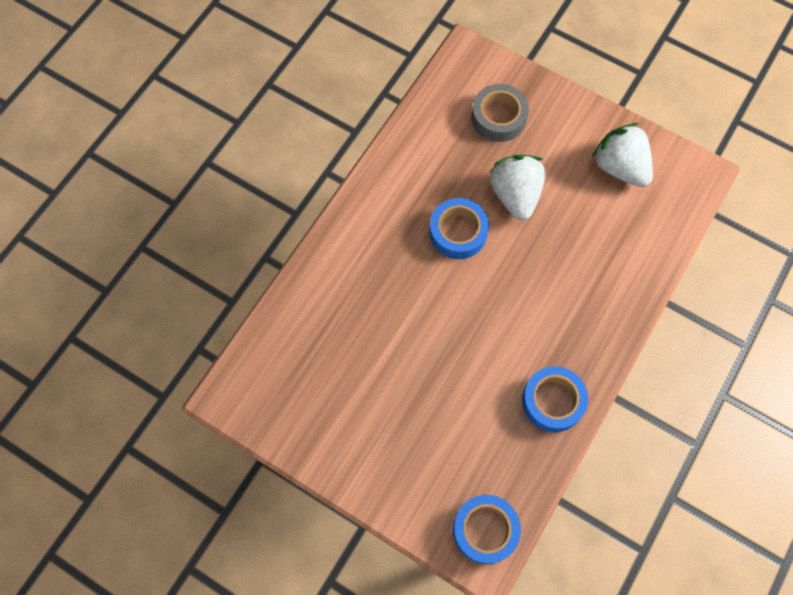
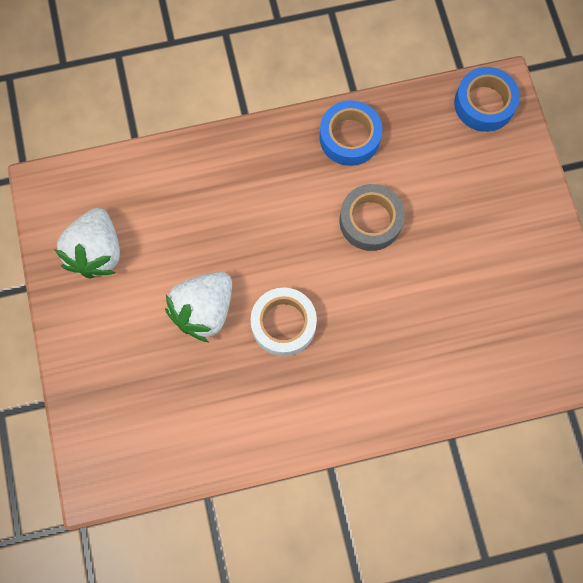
camera: 135 degrees left, 5 degrees up
blue tape [429,198,489,259] -> white tape [250,288,317,356]
grey tape [471,84,529,142] -> grey tape moved to [339,184,405,251]

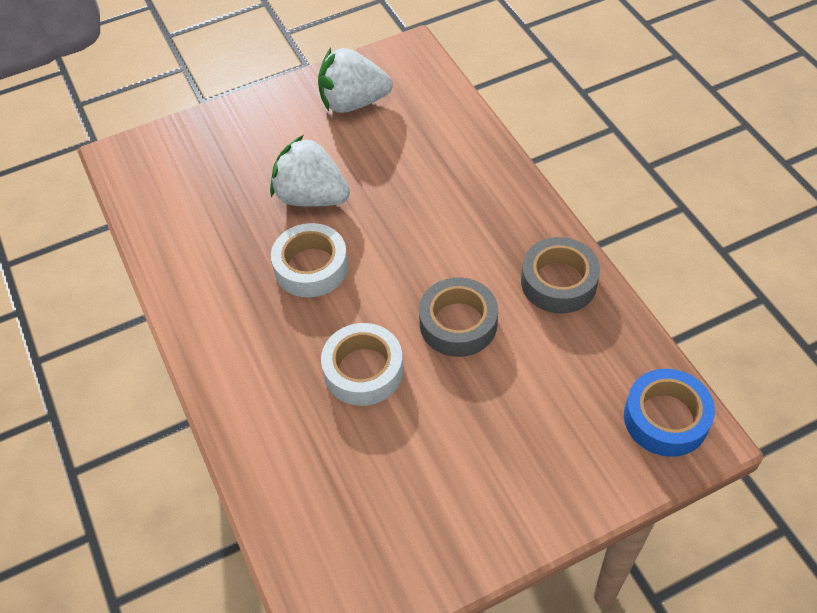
camera: 80 degrees right, 20 degrees down
blue tape [319,100,382,166] -> grey tape [521,237,600,313]
none -> white tape [321,323,403,406]

